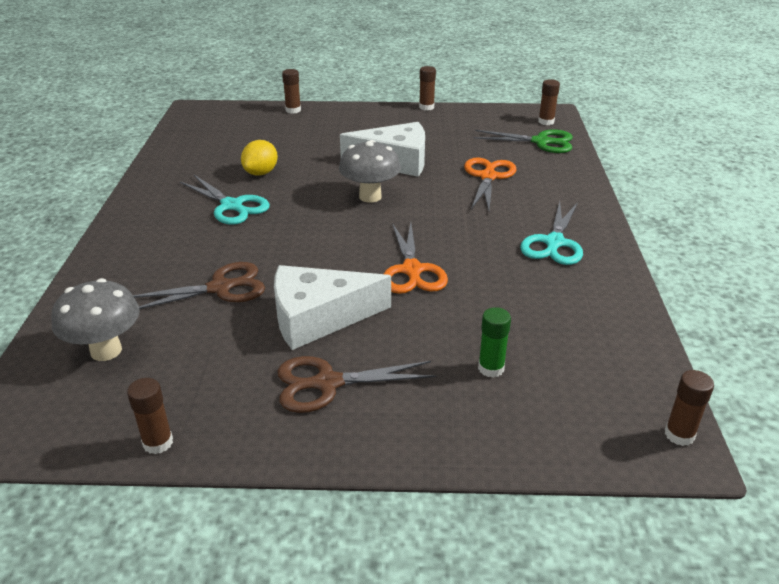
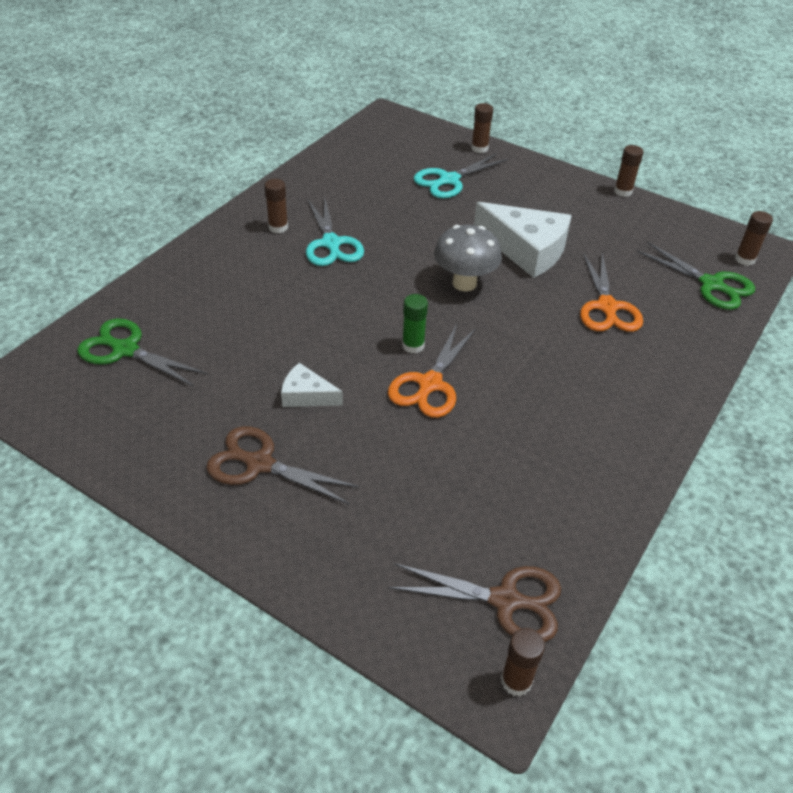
camera: 30 degrees right, 10 degrees up
grey mushroom [51,278,140,361] -> green scissors [77,318,207,386]
brown glue stick [127,378,173,454] -> brown glue stick moved to [264,179,288,233]
brown scissors [133,262,265,309] -> brown scissors moved to [388,563,561,642]
yellow lemon [241,140,278,176] -> none
white cheese [274,265,391,350] -> white cheese [281,363,343,407], size x0.52
orange scissors [464,157,516,211] -> orange scissors turned 135 degrees clockwise [580,253,643,332]
green glue stick [478,307,511,378] -> green glue stick moved to [402,294,428,353]
turquoise scissors [520,201,583,265] -> turquoise scissors moved to [413,153,508,198]

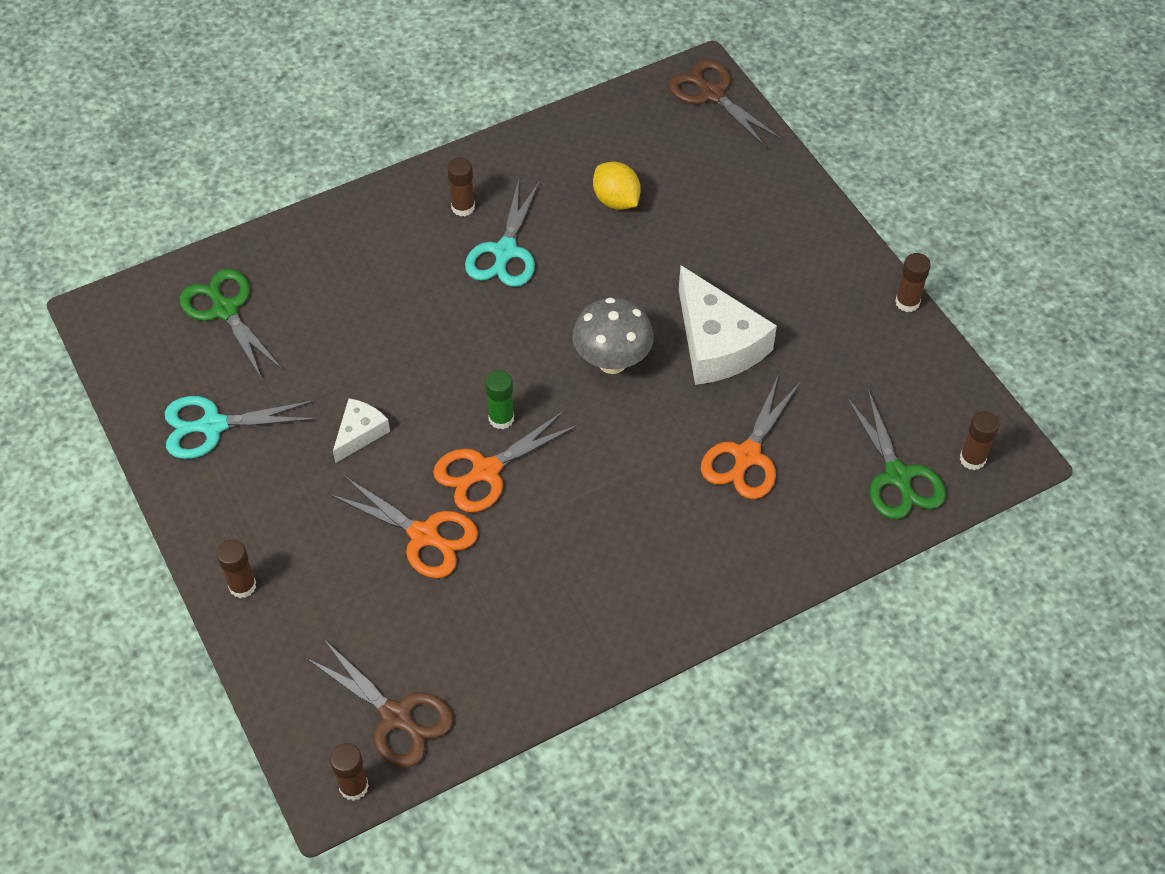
camera: 30 degrees right, 10 degrees up
brown scissors [206,426,360,505] -> brown scissors moved to [669,59,782,148]
white cheese [281,363,343,407] -> white cheese turned 75 degrees clockwise [333,398,390,463]
turquoise scissors [413,153,508,198] -> turquoise scissors moved to [165,396,317,459]
brown glue stick [471,103,493,153] -> brown glue stick moved to [216,539,256,598]
none -> orange scissors [330,476,478,578]
none -> yellow lemon [593,162,641,210]

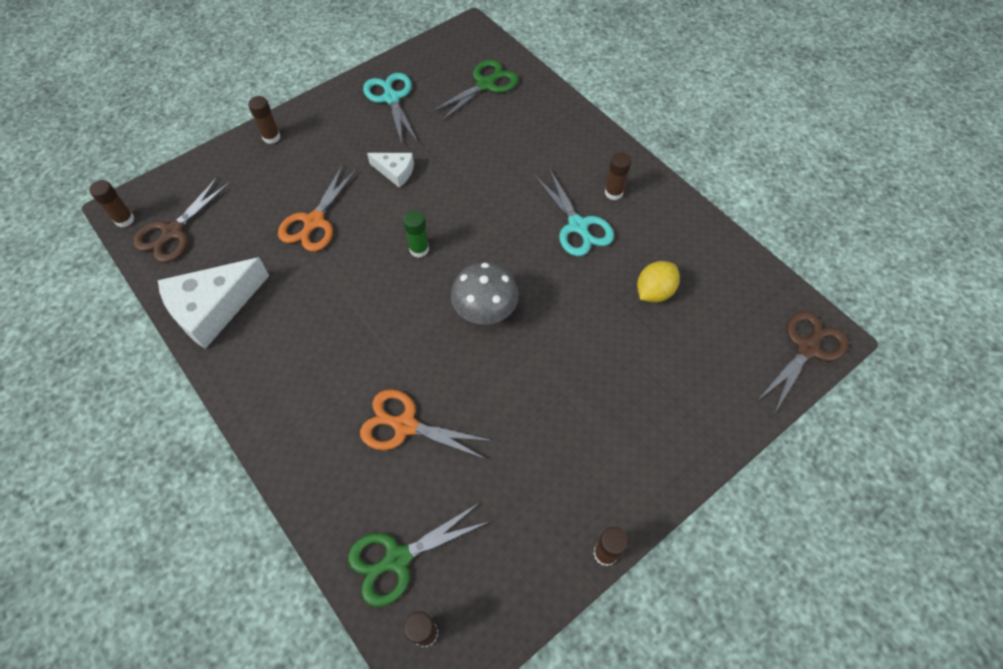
camera: 80 degrees right, 5 degrees up
orange scissors [433,410,579,513] -> none
turquoise scissors [465,179,540,287] -> turquoise scissors turned 120 degrees counterclockwise [535,170,614,256]
white cheese [679,265,777,385] -> white cheese moved to [158,257,269,349]

